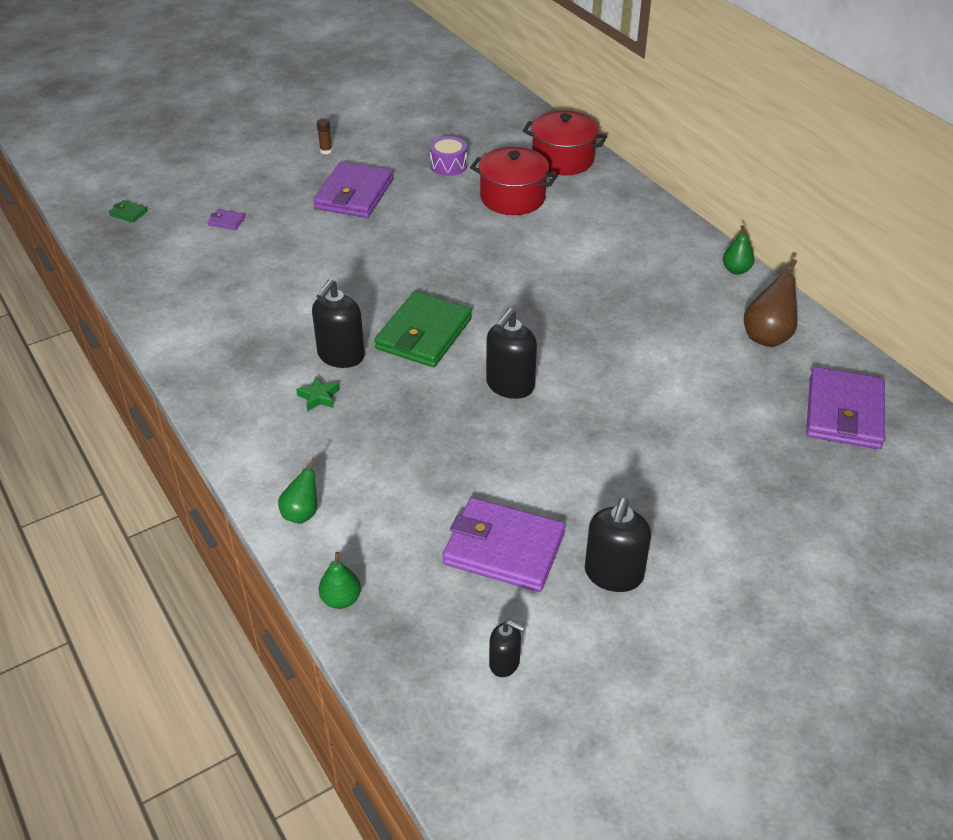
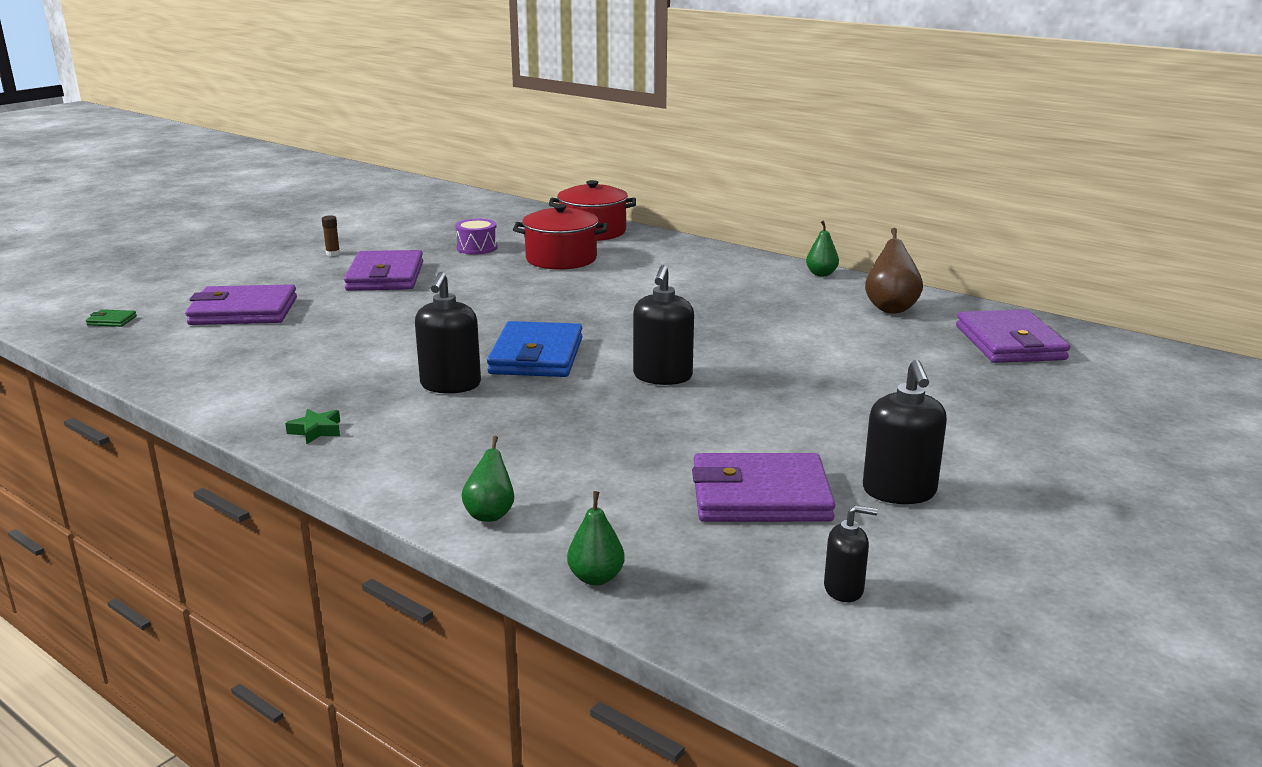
camera: 20 degrees left, 20 degrees down
purple wallet [207,209,245,230] -> purple wallet [185,284,297,325], size x2.49
green star [296,377,339,411] -> green star moved to [285,409,340,444]
green wallet [374,291,472,367] -> blue wallet [487,321,583,377]

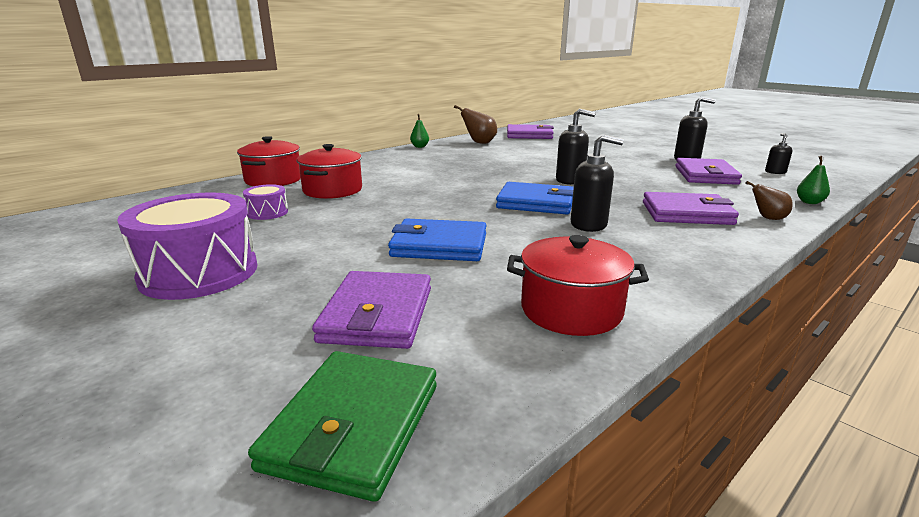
camera: 80 degrees left, 0 degrees up
green wallet [86,309,137,327] -> green wallet [248,351,437,502], size x2.49
green star [285,409,340,444] -> none
brown glue stick [322,215,340,256] -> purple drum [117,193,257,300]
purple wallet [344,250,423,291] -> purple wallet moved to [643,192,739,225]
green pear [461,436,514,522] -> brown pear [745,181,793,220]
none -> blue wallet [388,218,486,261]
none -> red pot [507,235,649,336]

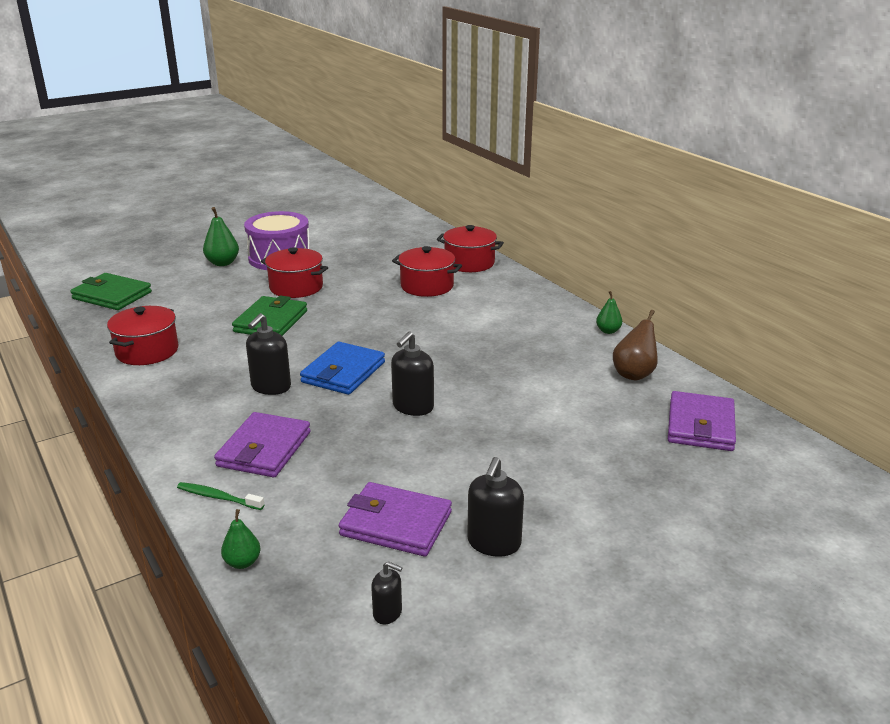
camera: 100 degrees right, 5 degrees up
purple drum [243,184,288,220] -> none
purple wallet [312,271,431,349] -> none
blue wallet [388,218,486,261] -> green wallet [232,295,307,336]
brown pear [745,181,793,220] -> green toothbrush [177,482,264,510]
none -> green pear [203,207,239,266]
none -> red pot [261,247,328,298]

